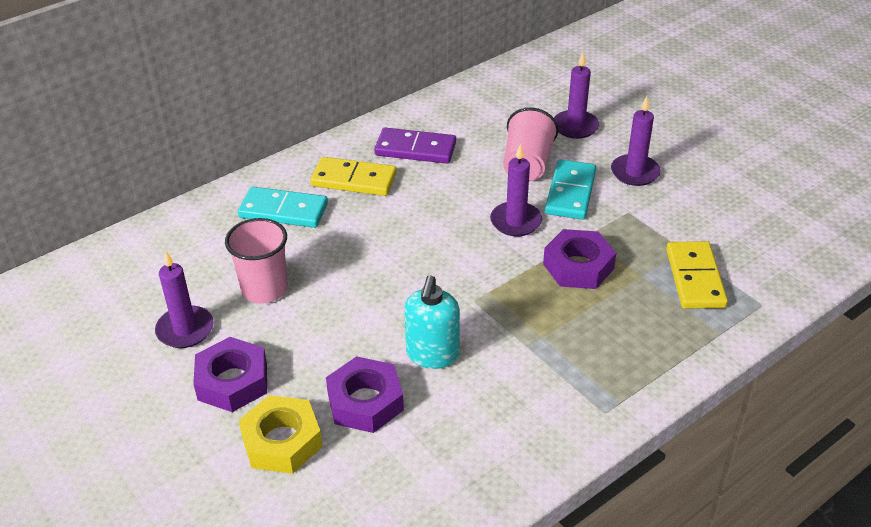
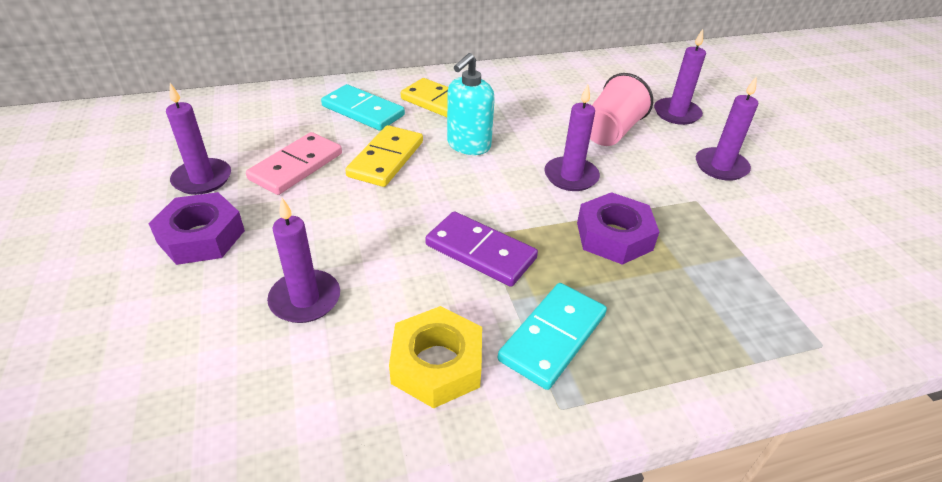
camera: 20 degrees right, 0 degrees up
pink cup [225,218,288,304] -> pink domino [246,132,342,195]
yellow nut [238,395,323,474] -> yellow nut moved to [389,306,482,408]
purple nut [326,356,404,433] -> purple candle [267,198,340,323]
purple domino [374,128,456,164] -> purple domino moved to [425,211,538,287]
turquoise soap dispenser [404,275,460,369] -> turquoise soap dispenser moved to [447,53,495,155]
turquoise domino [545,159,596,220] -> turquoise domino moved to [498,283,607,390]
yellow domino [666,241,728,309] -> yellow domino moved to [345,125,423,187]

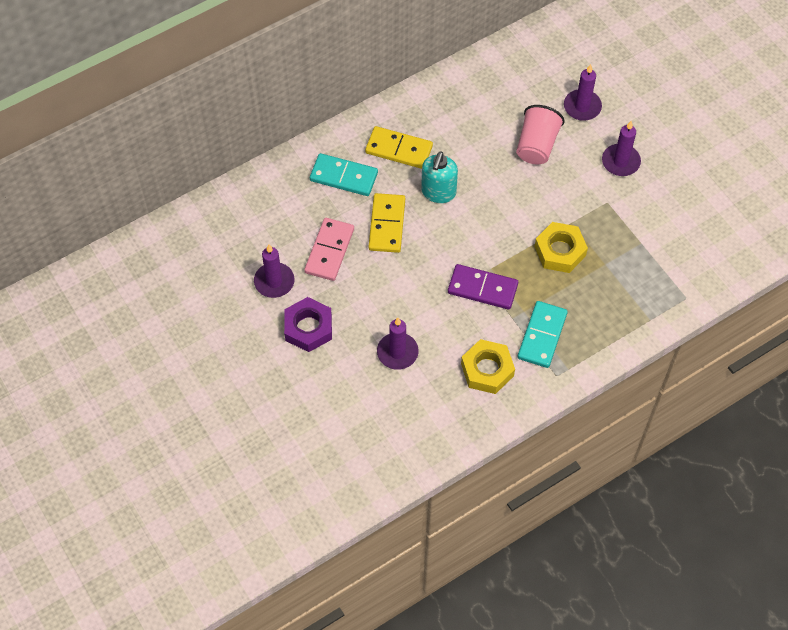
camera: 15 degrees left, 20 degrees up
purple candle [544,85,600,191] -> none
purple nut [577,192,659,265] -> yellow nut [535,222,588,273]

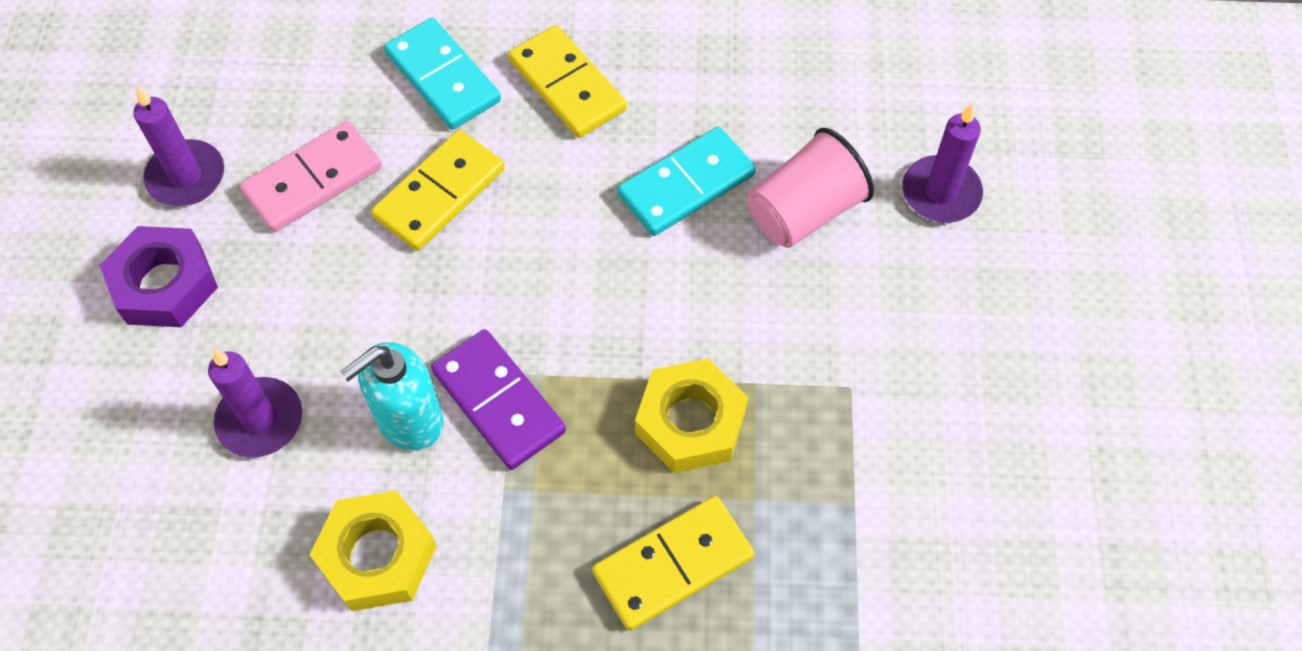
camera: 35 degrees right, 0 degrees up
turquoise soap dispenser [421,152,458,203] -> turquoise soap dispenser moved to [340,342,444,451]
turquoise domino [518,301,568,368] -> turquoise domino moved to [617,127,756,236]
purple candle [602,121,641,176] -> none
none -> yellow domino [592,496,754,631]

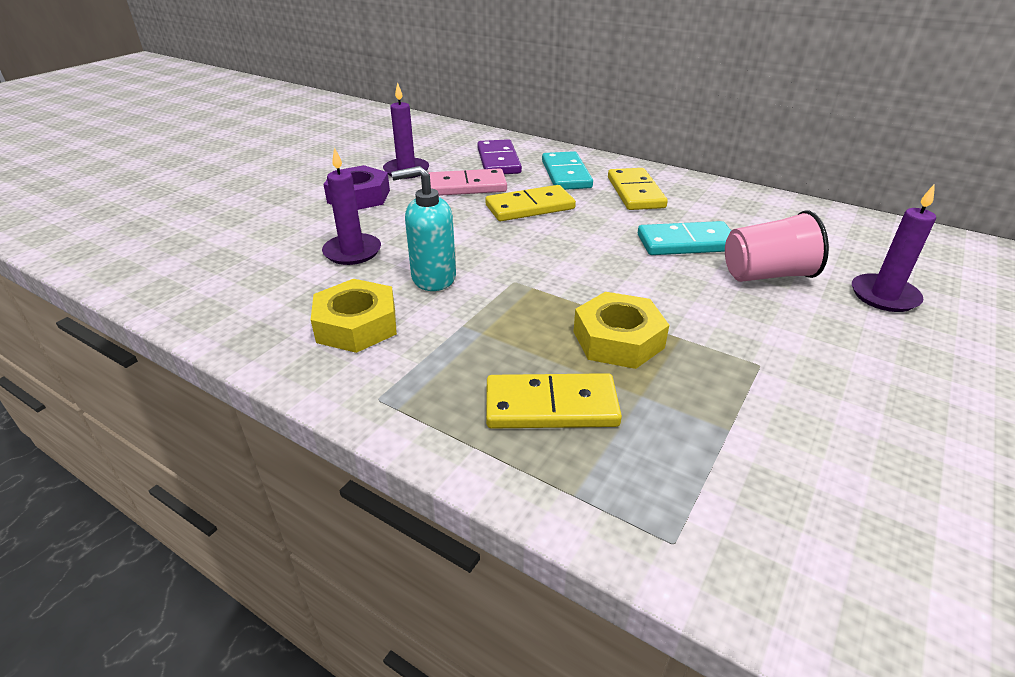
camera: 30 degrees right, 25 degrees down
purple domino [431,329,566,470] -> purple domino moved to [477,139,522,174]

